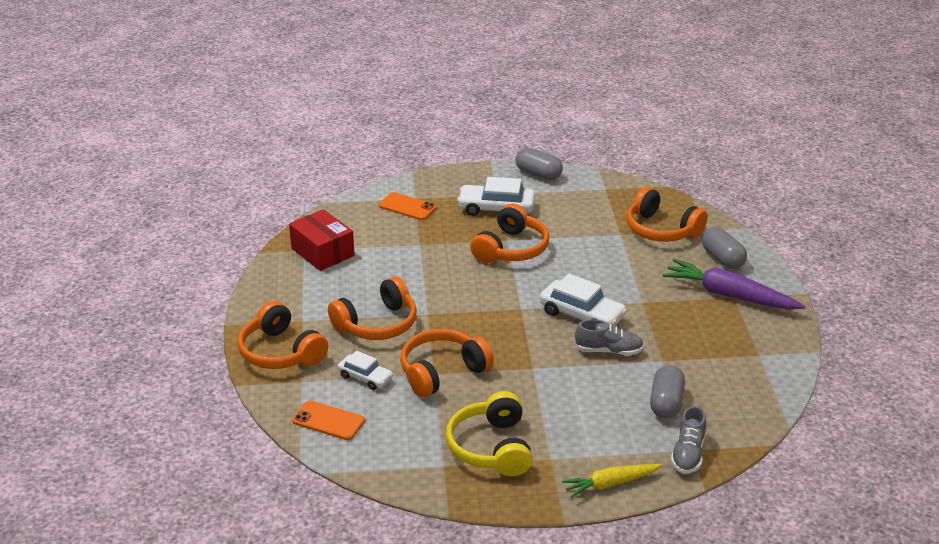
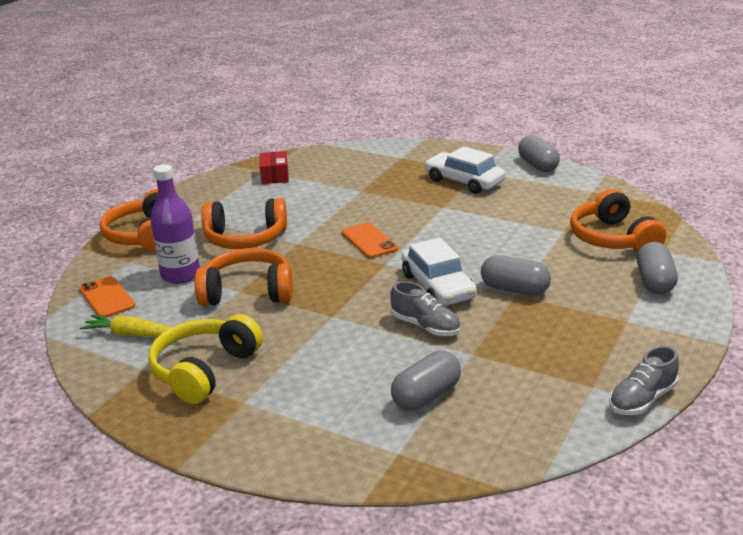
camera: 35 degrees right, 5 degrees down
red box [289,209,355,271] -> red box [260,151,289,184], size x0.65
white car [338,351,393,390] -> purple bottle [150,164,200,284]
orange phone [379,192,436,220] -> orange phone moved to [342,222,398,258]
orange headphones [470,204,549,264] -> none
yellow carrot [562,464,662,498] -> yellow carrot moved to [80,315,171,338]
purple carrot [663,259,806,310] -> none
grey shoe [671,406,706,474] -> grey shoe moved to [609,346,679,415]
none -> grey capsule [481,255,551,295]

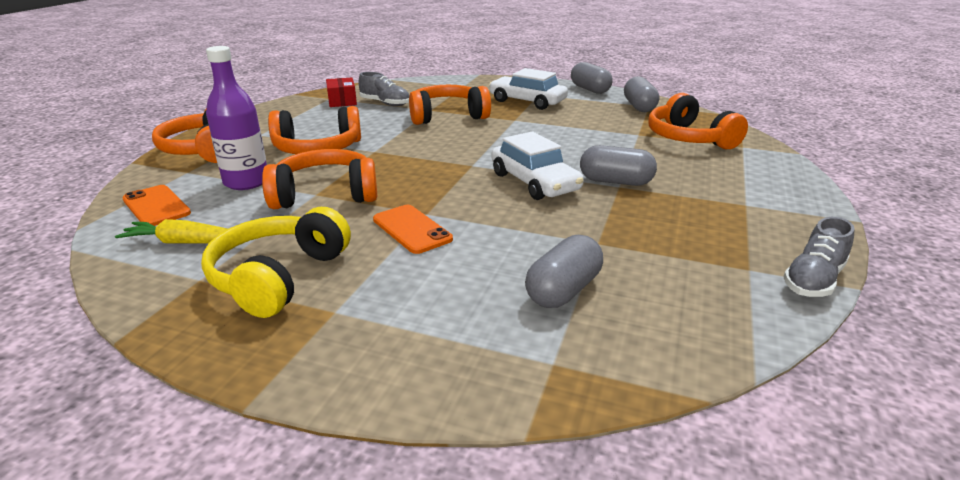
camera: 10 degrees left, 0 degrees up
orange phone [342,222,398,258] -> orange phone moved to [373,205,453,254]
grey shoe [391,281,461,336] -> grey shoe moved to [359,72,409,106]
grey capsule [637,242,678,294] -> grey capsule moved to [624,76,659,112]
none -> orange headphones [409,85,491,125]

